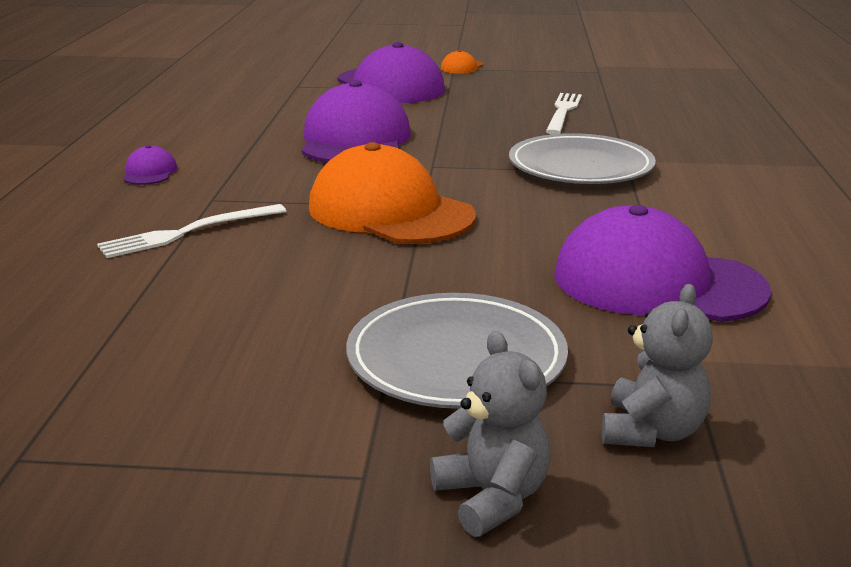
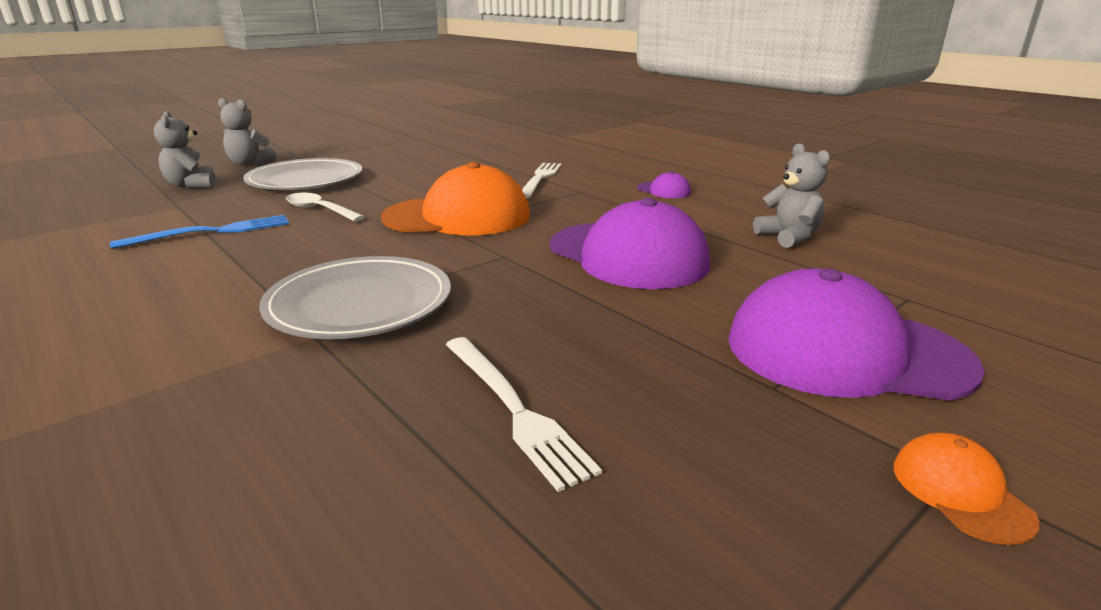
camera: 135 degrees right, 0 degrees up
purple cap [554,205,771,322] -> blue fork [110,215,289,249]
none -> white spoon [286,193,365,222]
none -> grey teddy bear [753,143,830,248]

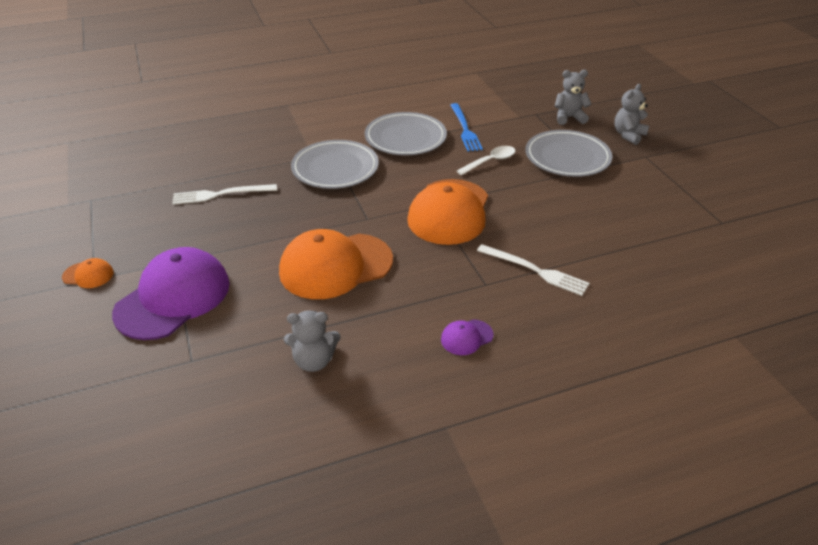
camera: 110 degrees right, 15 degrees up
purple cap [550,198,710,289] -> orange cap [279,229,393,299]
none -> grey plate [365,112,447,155]

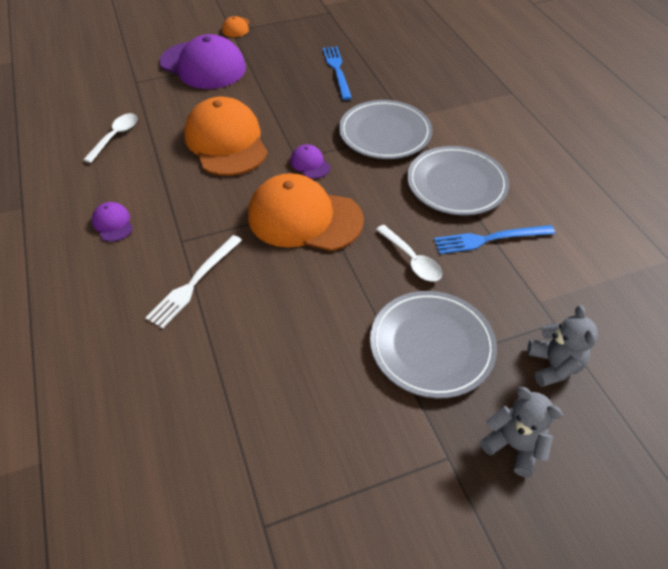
camera: 90 degrees right, 10 degrees up
white fork [172,184,277,205] -> blue fork [323,46,352,100]
grey teddy bear [284,311,341,372] -> white spoon [83,113,137,163]
none -> purple cap [290,144,330,179]

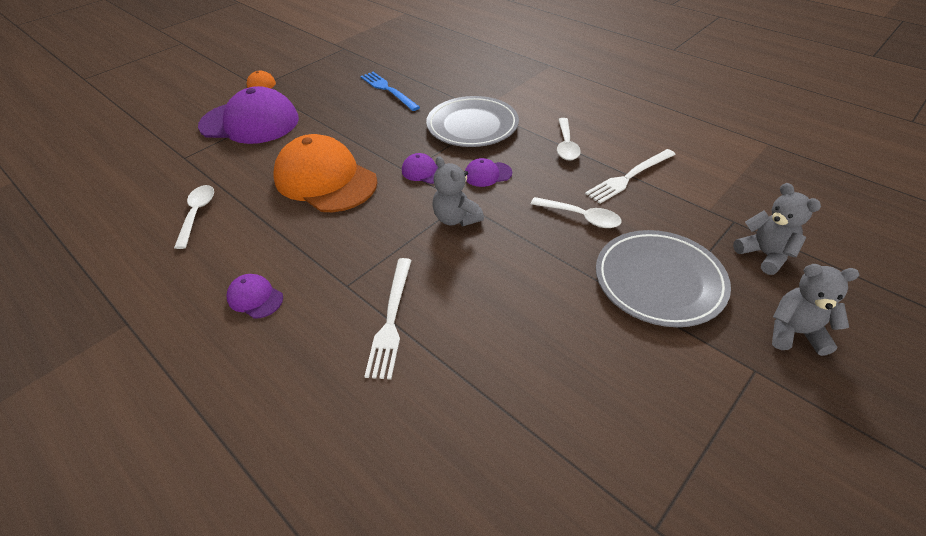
camera: 25 degrees left, 5 degrees down
orange cap [248,173,364,251] -> grey teddy bear [432,156,484,226]
grey plate [407,146,509,216] -> white spoon [557,118,581,161]
blue fork [434,225,555,254] -> white fork [585,149,676,204]
none -> purple cap [465,158,512,187]

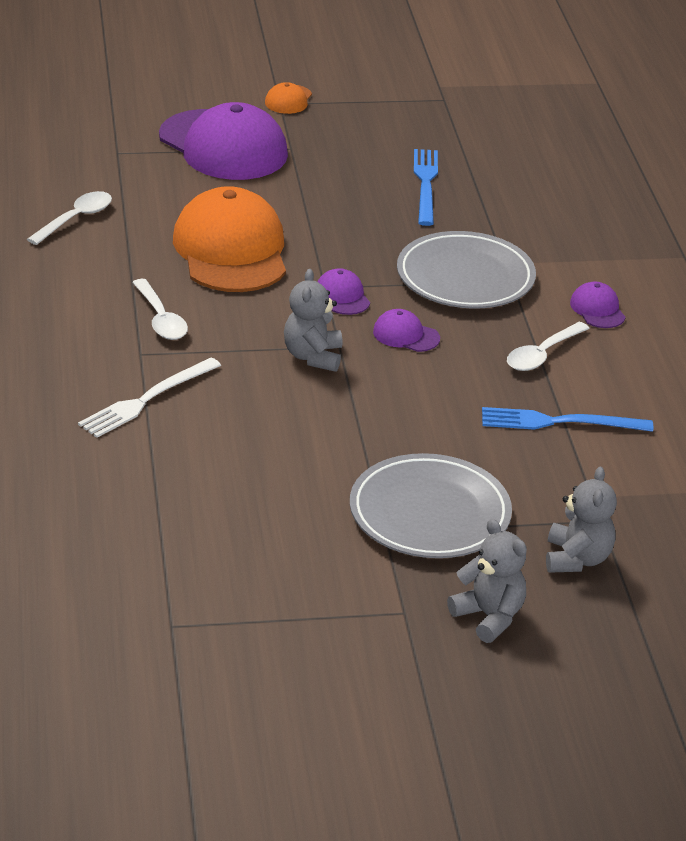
camera: 35 degrees right, 10 degrees down
purple cap [227,274,283,319] -> purple cap moved to [570,281,626,328]
white spoon [531,197,622,228] -> white spoon moved to [132,279,188,340]
white fork [585,149,676,204] -> blue fork [482,407,653,432]

